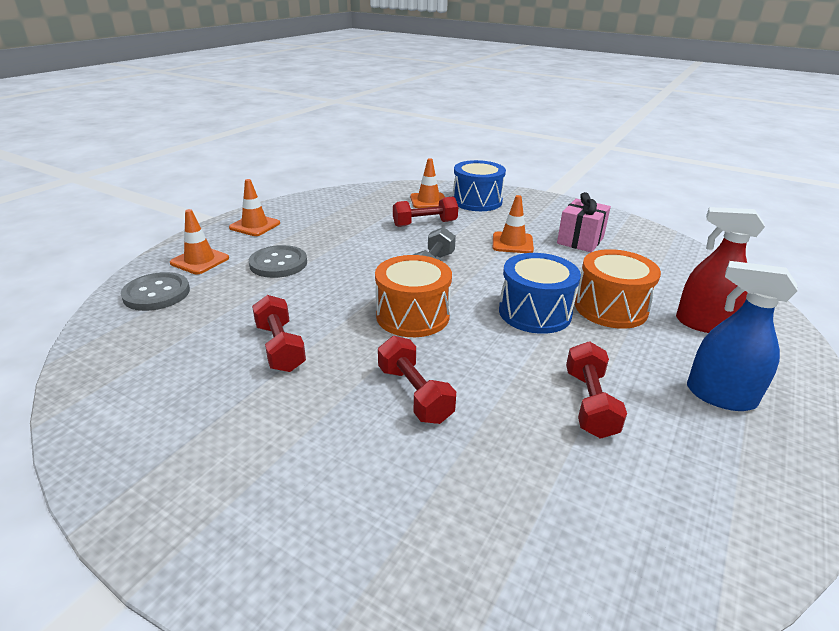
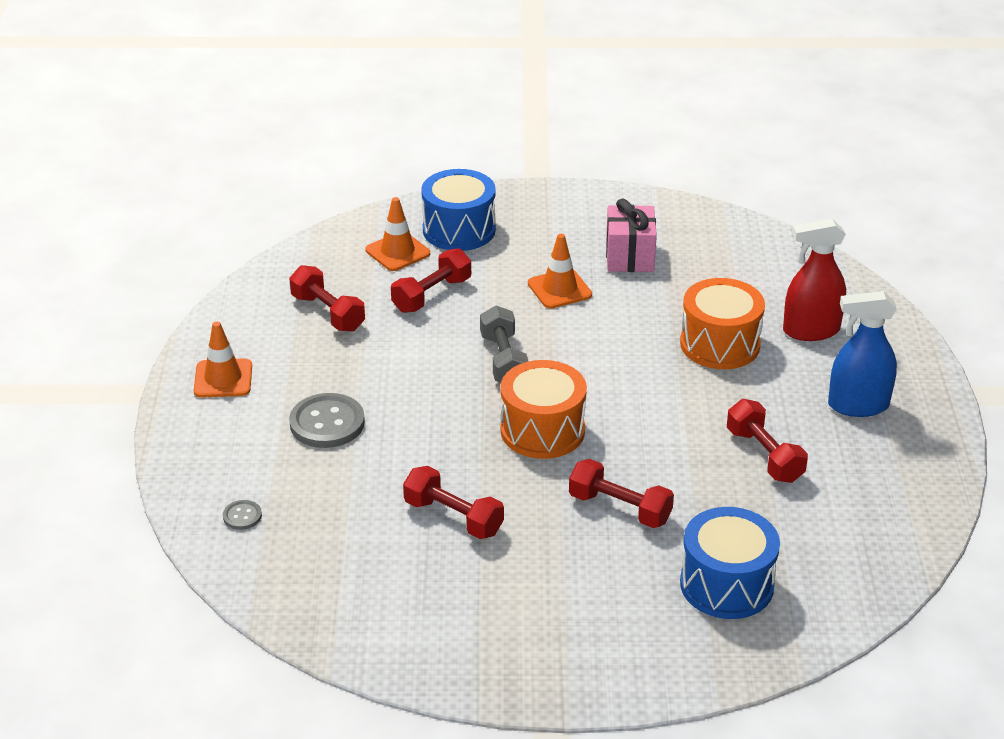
camera: 30 degrees left, 5 degrees up
grey button [121,272,190,311] -> grey button [223,500,262,530], size x0.49
orange traffic cone [170,209,229,274] -> none
blue drum [499,253,581,334] -> blue drum moved to [680,507,780,619]
none -> red dumbbell [289,265,365,332]

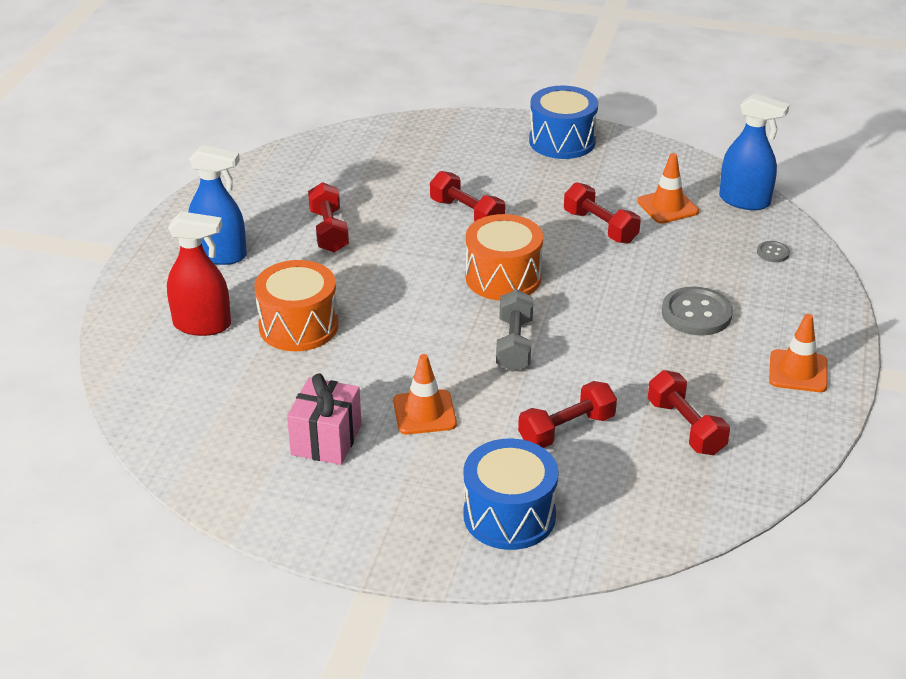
camera: 165 degrees left, 0 degrees up
orange traffic cone [365,197,430,271] -> orange traffic cone moved to [637,153,699,224]
blue drum [680,507,780,619] -> blue drum moved to [529,86,598,159]
none -> blue spray bottle [719,93,790,210]

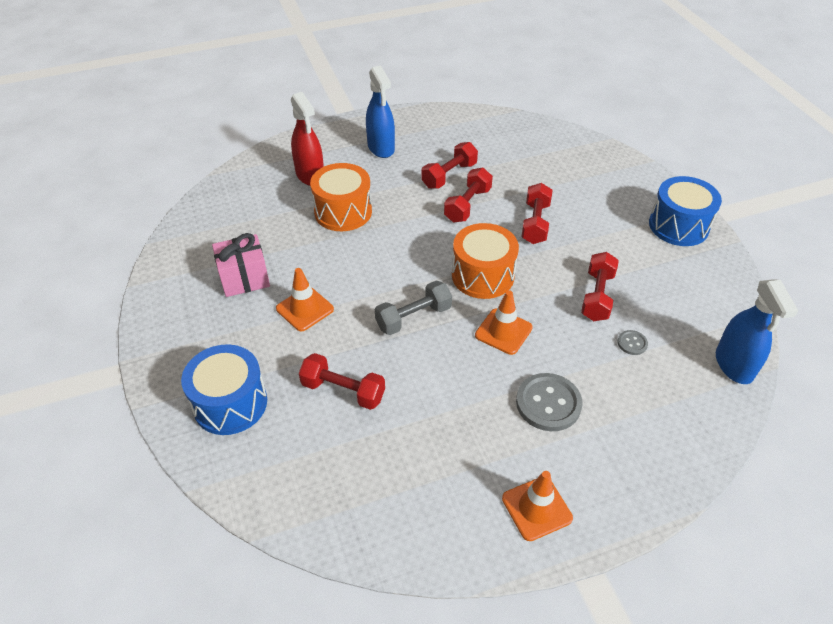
camera: 55 degrees right, 10 degrees up
orange traffic cone [637,153,699,224] -> orange traffic cone moved to [475,290,533,355]
red dumbbell [648,370,730,455] -> red dumbbell moved to [444,167,493,222]
grey button [757,241,790,262] -> grey button moved to [617,330,648,355]

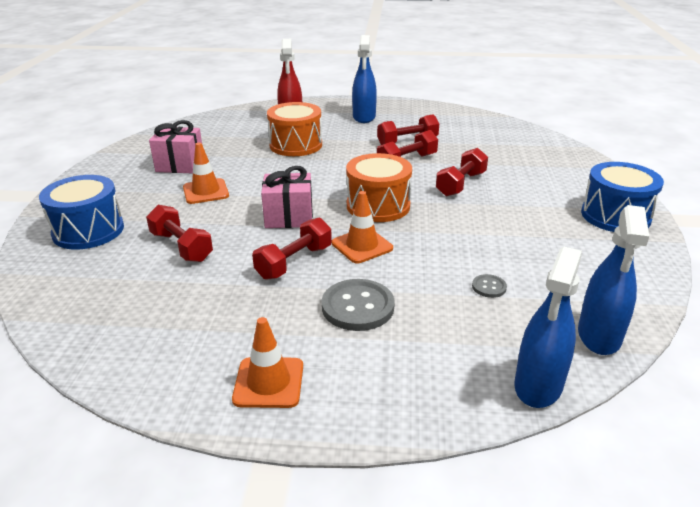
camera: 25 degrees right, 15 degrees down
grey dumbbell [375,281,452,335] -> pink gift [261,166,313,228]
red dumbbell [581,252,619,321] -> red dumbbell moved to [252,218,332,280]
none -> blue spray bottle [514,247,582,408]

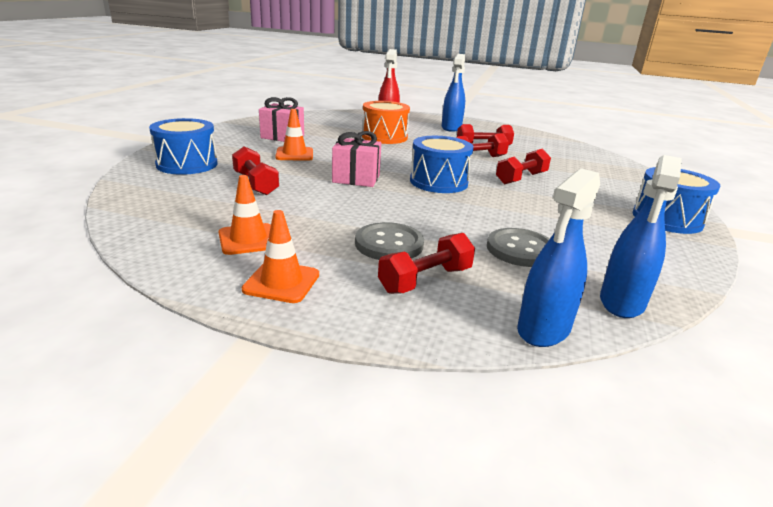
camera: 10 degrees right, 5 degrees down
red dumbbell [252,218,332,280] -> red dumbbell moved to [378,233,475,294]
orange traffic cone [332,191,393,263] -> orange traffic cone moved to [218,175,271,255]
orange drum [346,153,412,222] -> blue drum [410,136,473,193]
grey button [472,274,507,298] -> grey button [487,228,550,267], size x2.06

